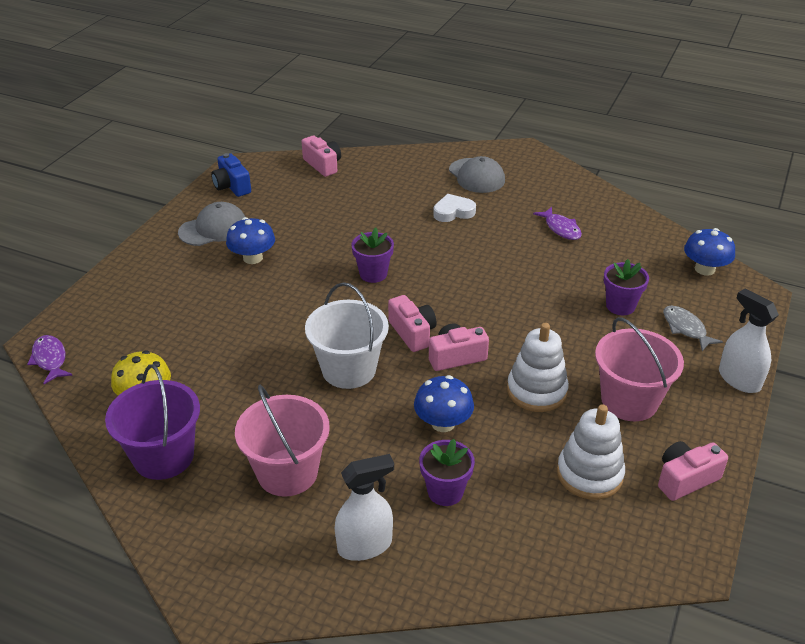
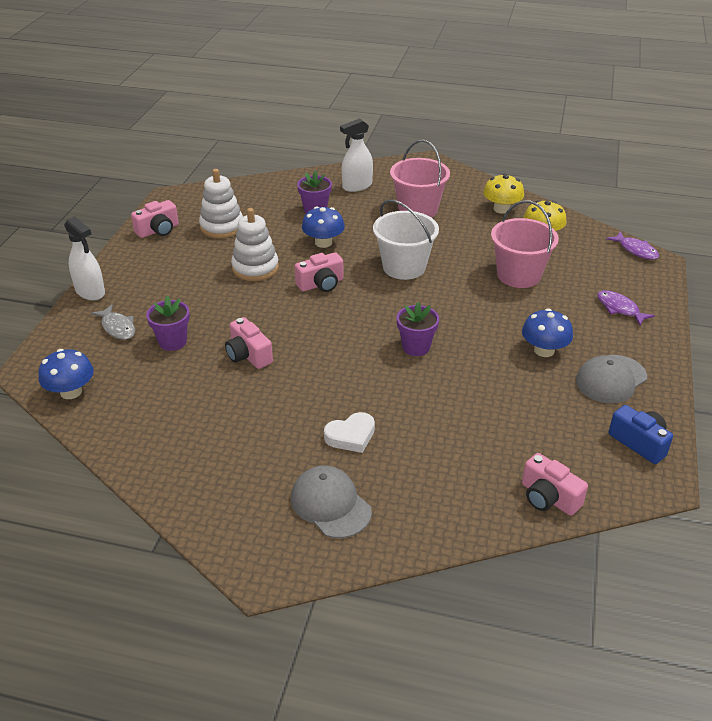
camera: 170 degrees right, 0 degrees up
purple bucket [105,364,200,480] -> yellow mushroom [483,174,524,214]
pink camera [388,295,437,352] -> pink camera moved to [225,317,273,369]
purple fish [533,207,582,240] -> purple fish moved to [597,290,655,325]
pink bucket [595,317,684,421] -> pink bucket moved to [491,200,559,288]

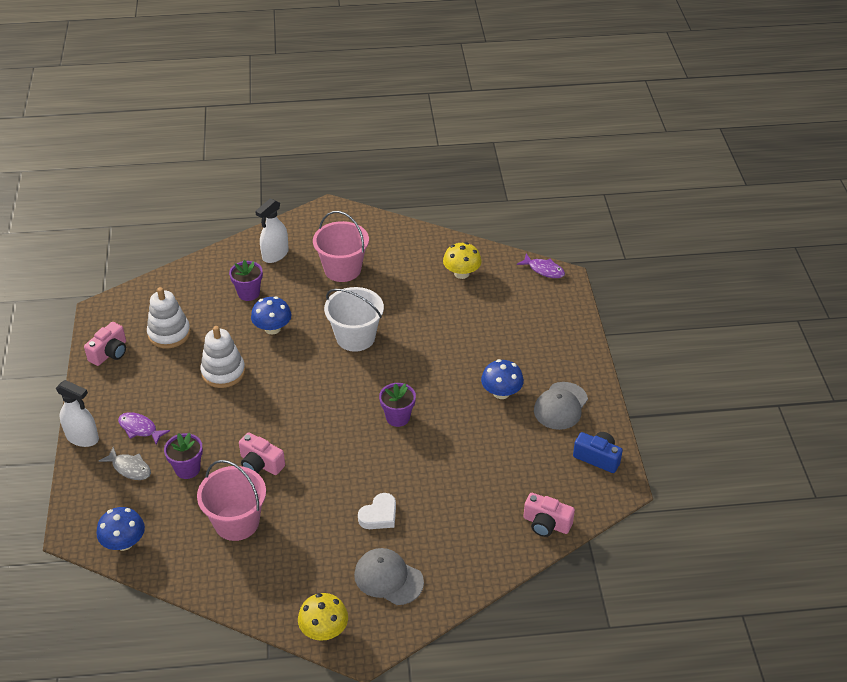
camera: 20 degrees left, 5 degrees up
pink camera [295,252,344,292] -> none
yellow mushroom [483,174,524,214] -> yellow mushroom moved to [298,593,348,641]
pink bucket [491,200,559,288] -> pink bucket moved to [197,460,266,541]
purple fish [597,290,655,325] -> purple fish moved to [118,412,170,445]

